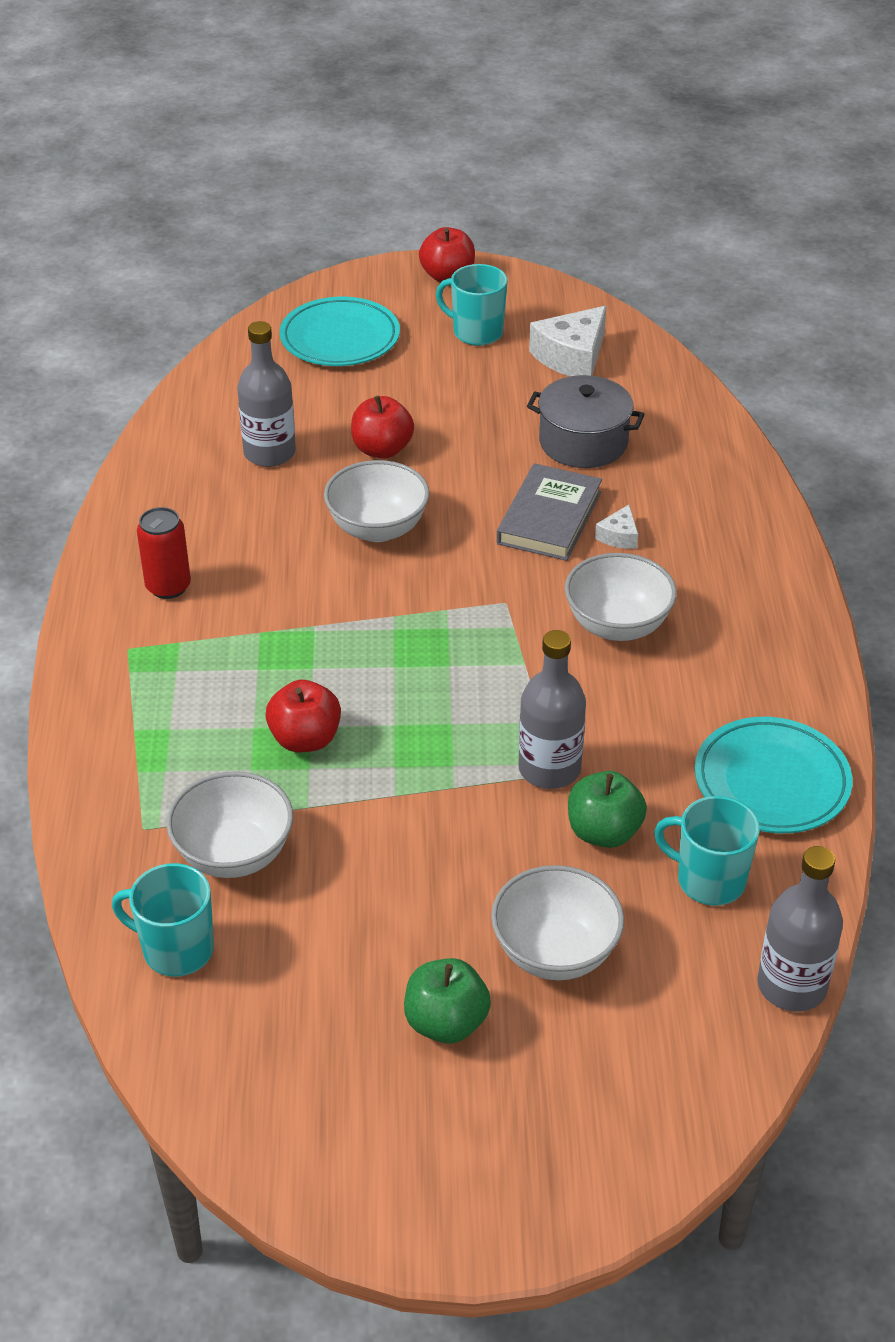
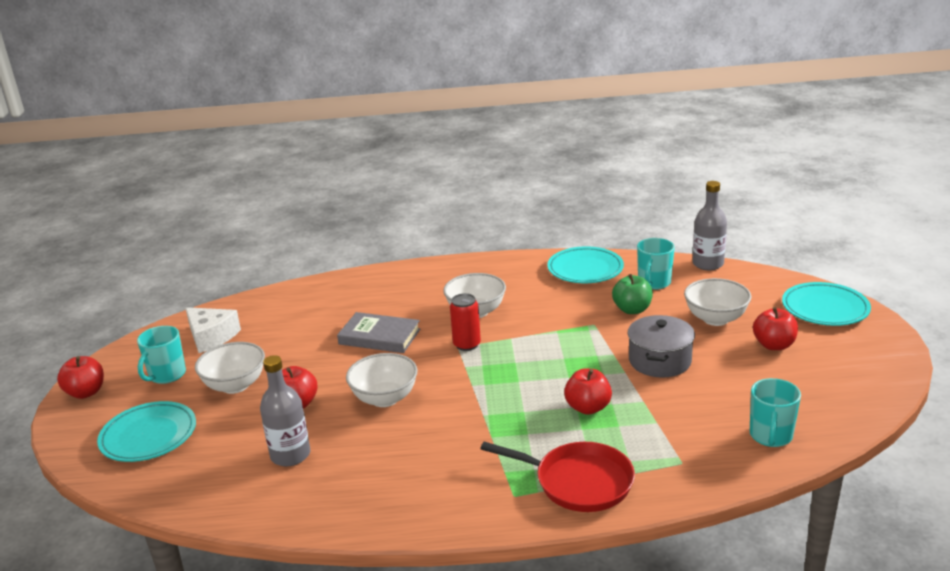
camera: 90 degrees left, 15 degrees down
red can [137,507,191,599] -> red can moved to [450,293,481,351]
white bowl [166,771,293,878] -> white bowl moved to [195,342,265,394]
green apple [404,958,491,1044] -> red apple [753,307,798,350]
grey bottle [518,630,586,789] -> none
grey pot [527,375,645,468] -> grey pot moved to [628,315,695,378]
white cheese [595,505,638,549] -> none
none -> red pan [480,442,635,512]
none -> turquoise plate [782,282,871,326]

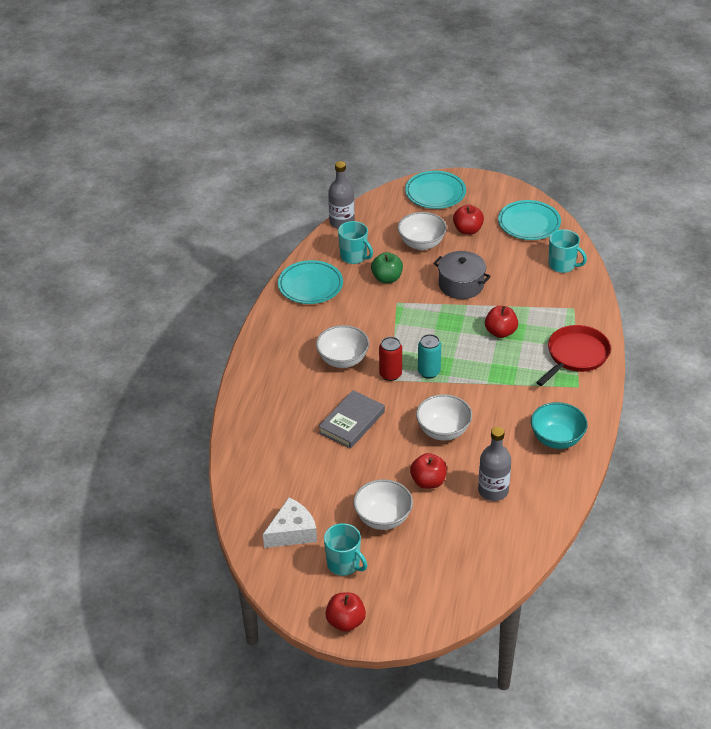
camera: 75 degrees left, 15 degrees up
turquoise plate [97,401,196,462] -> turquoise plate moved to [498,200,561,240]
none -> turquoise can [418,334,441,379]
none -> turquoise bowl [531,402,588,449]

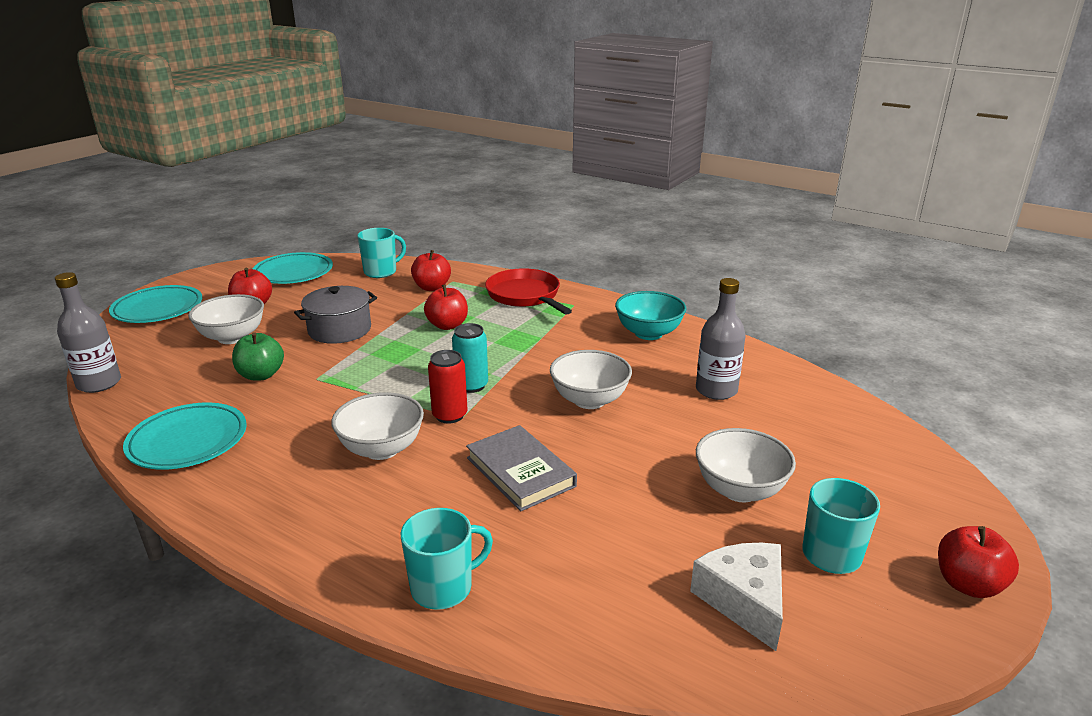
camera: 70 degrees left, 15 degrees down
turquoise mug [338,221,373,264] -> turquoise mug moved to [401,508,493,610]
red apple [410,453,447,489] -> red apple moved to [411,250,451,291]

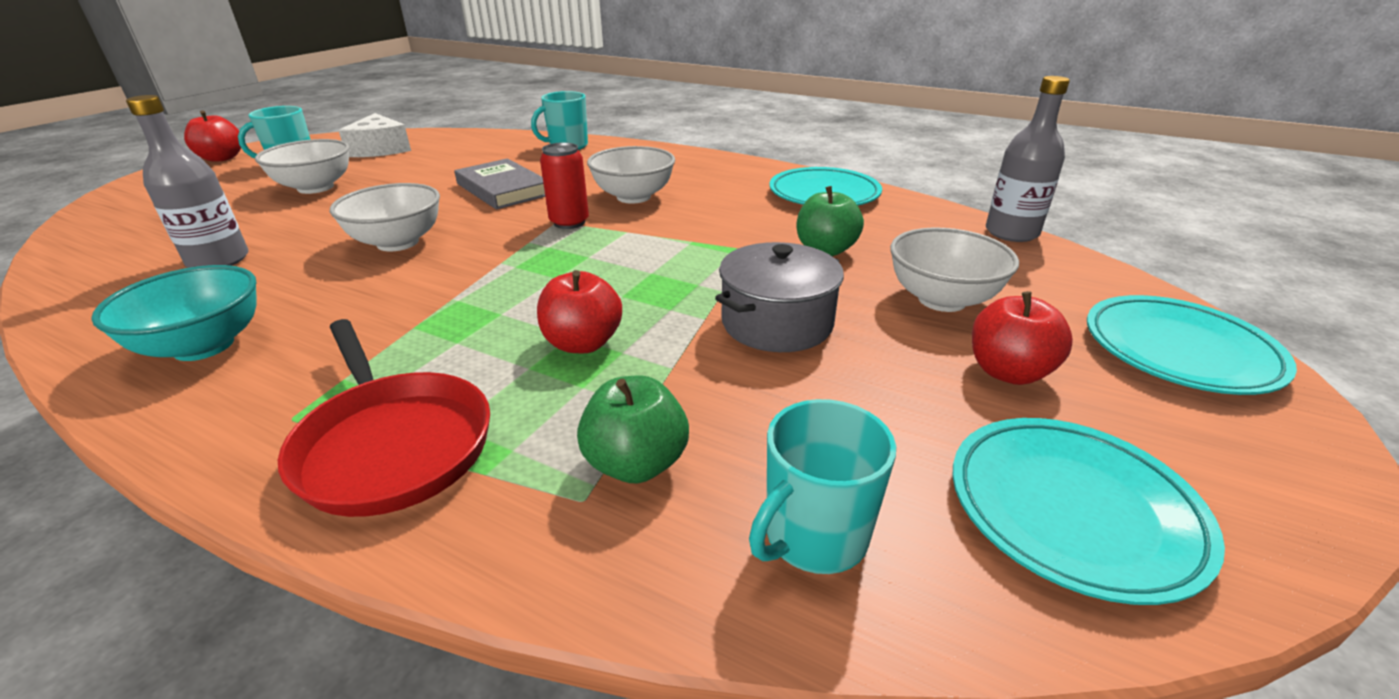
camera: 175 degrees right, 5 degrees up
red apple [411,250,451,291] -> green apple [577,376,689,483]
turquoise can [452,323,488,393] -> none

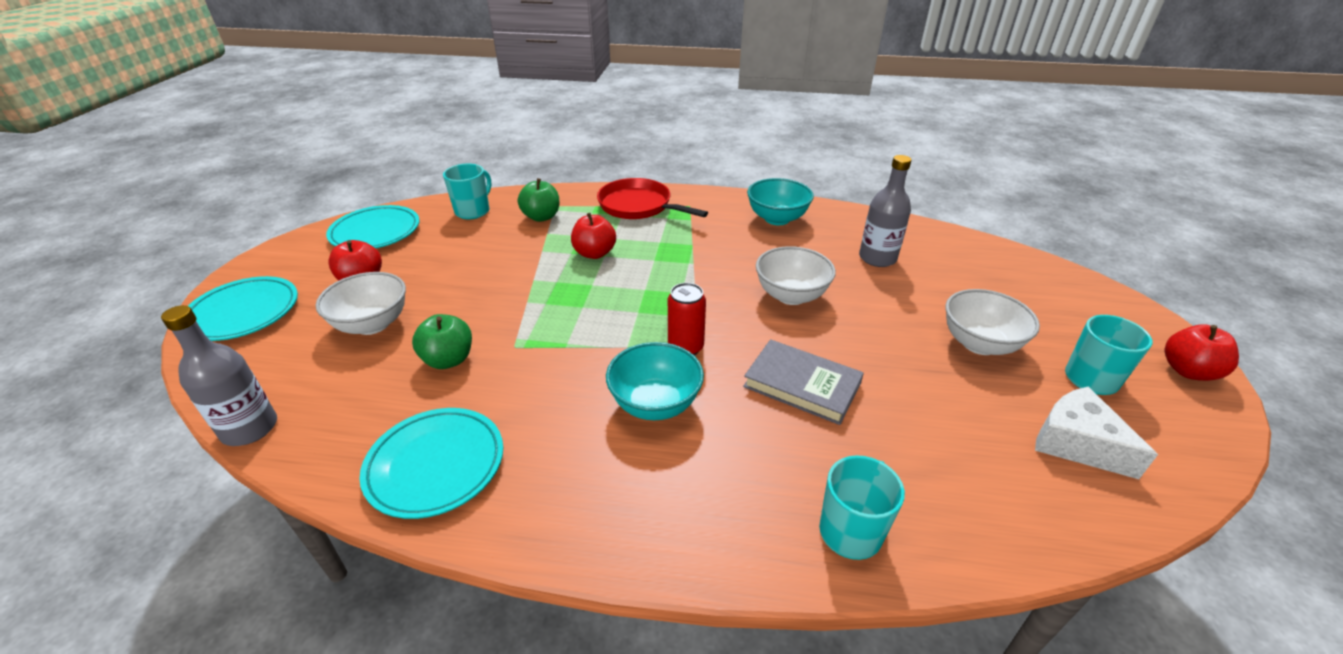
camera: 160 degrees right, 5 degrees up
white bowl [587,146,675,204] -> turquoise bowl [606,342,704,420]
grey pot [715,242,844,352] -> none

